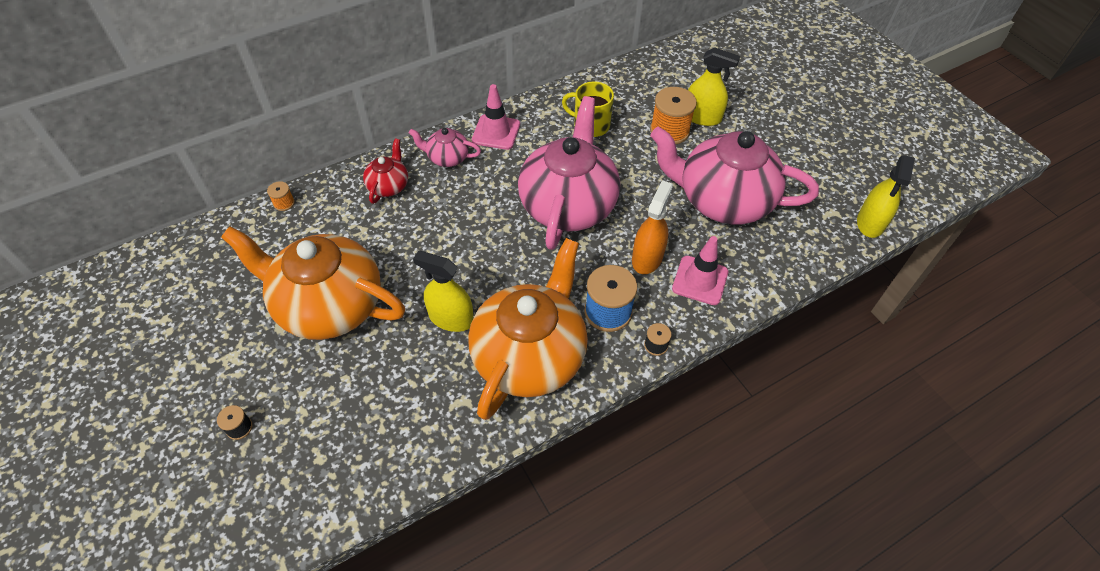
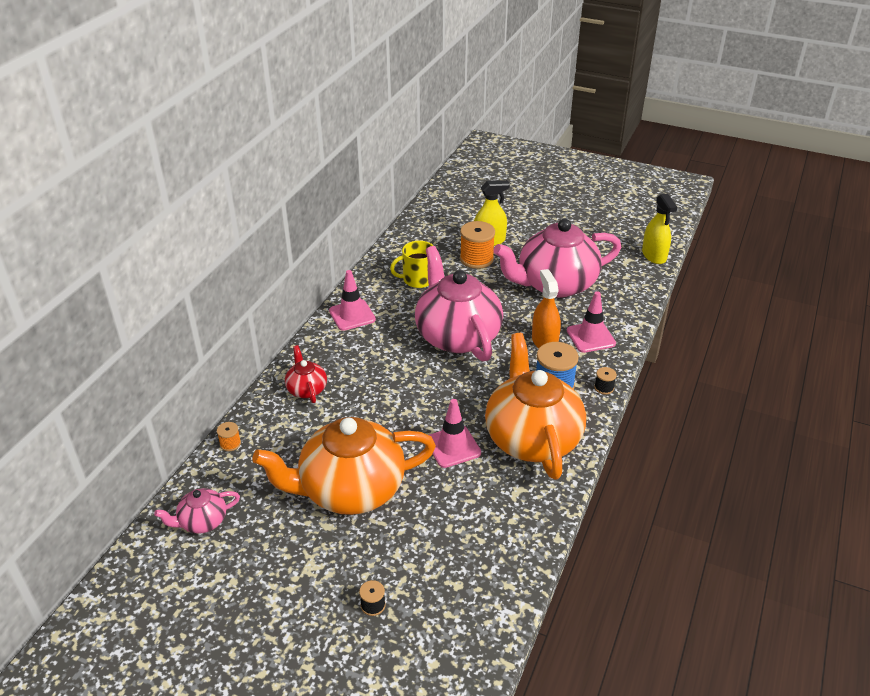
camera: 35 degrees left, 15 degrees down
pink teapot [409,128,481,167] -> pink teapot moved to [154,488,240,534]
yellow spray bottle [413,251,473,332] -> pink traffic cone [429,399,481,468]

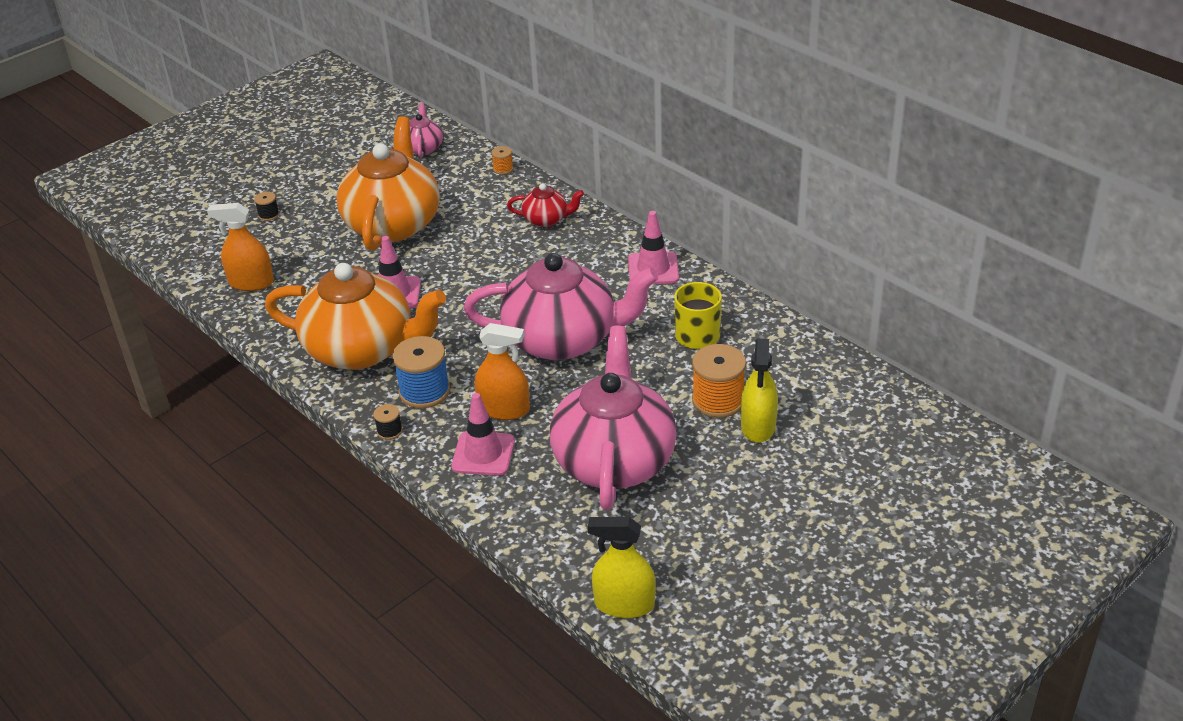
camera: 115 degrees right, 0 degrees up
none -> orange spray bottle [207,203,274,291]

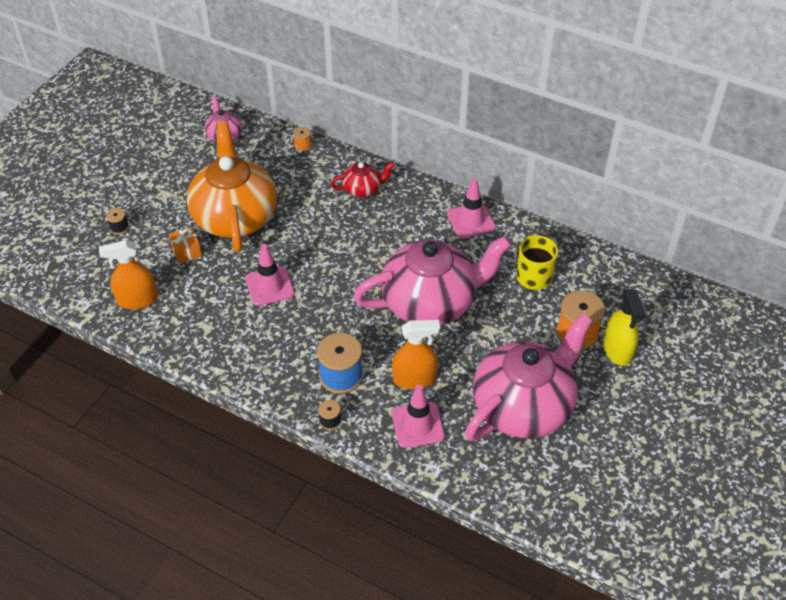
camera: 20 degrees left, 10 degrees up
orange teapot [265,263,446,370] -> none
pink teapot [550,326,677,510] -> pink teapot turned 60 degrees clockwise [465,313,592,441]
yellow spray bottle [588,517,656,618] -> none
none -> orange gift [169,227,202,263]

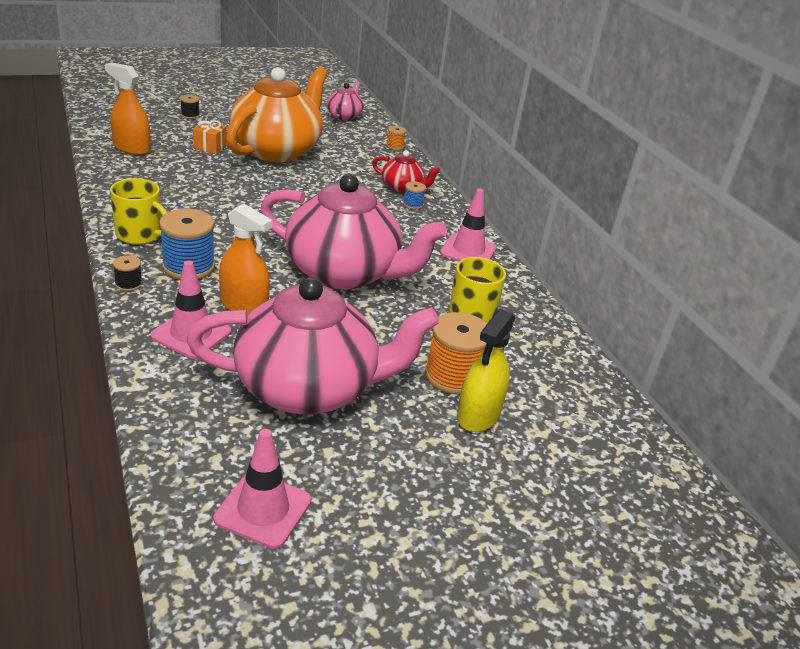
camera: 35 degrees right, 15 degrees down
pink traffic cone [245,244,295,306] -> pink traffic cone moved to [214,429,311,549]
none -> yellow mug [110,178,167,245]
none -> blue spool [403,181,426,209]

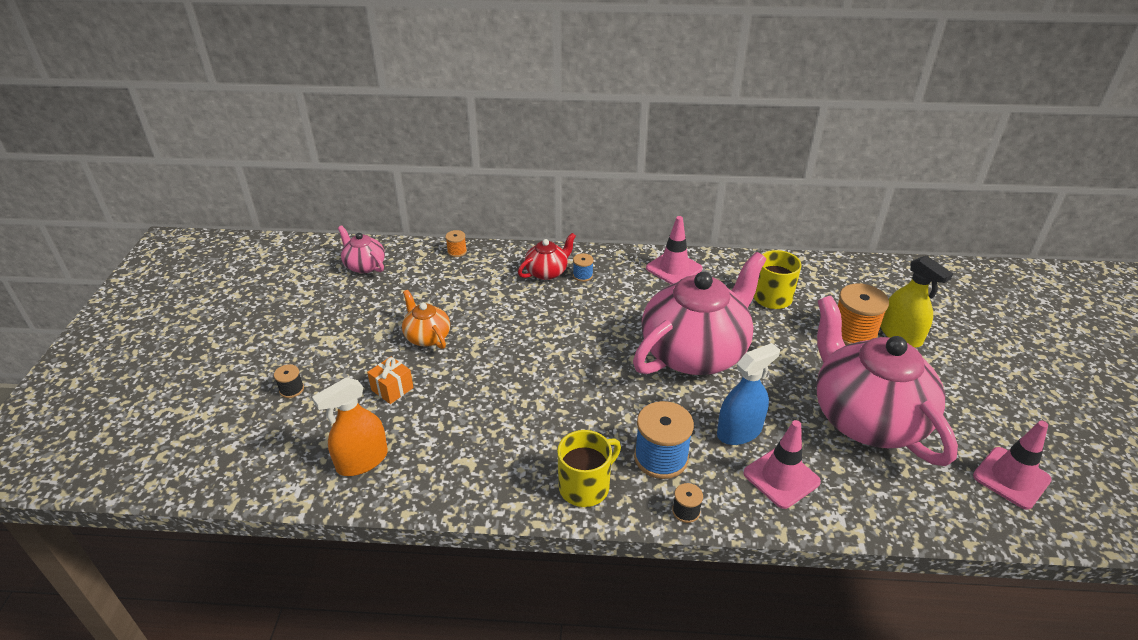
camera: 60 degrees left, 5 degrees up
pink teapot [186,277,439,415] -> pink teapot turned 45 degrees counterclockwise [816,296,958,466]
orange spray bottle [219,204,273,316] -> blue spray bottle [717,343,780,445]
orange teapot [226,67,327,162] -> orange teapot [402,290,450,349], size x0.45

